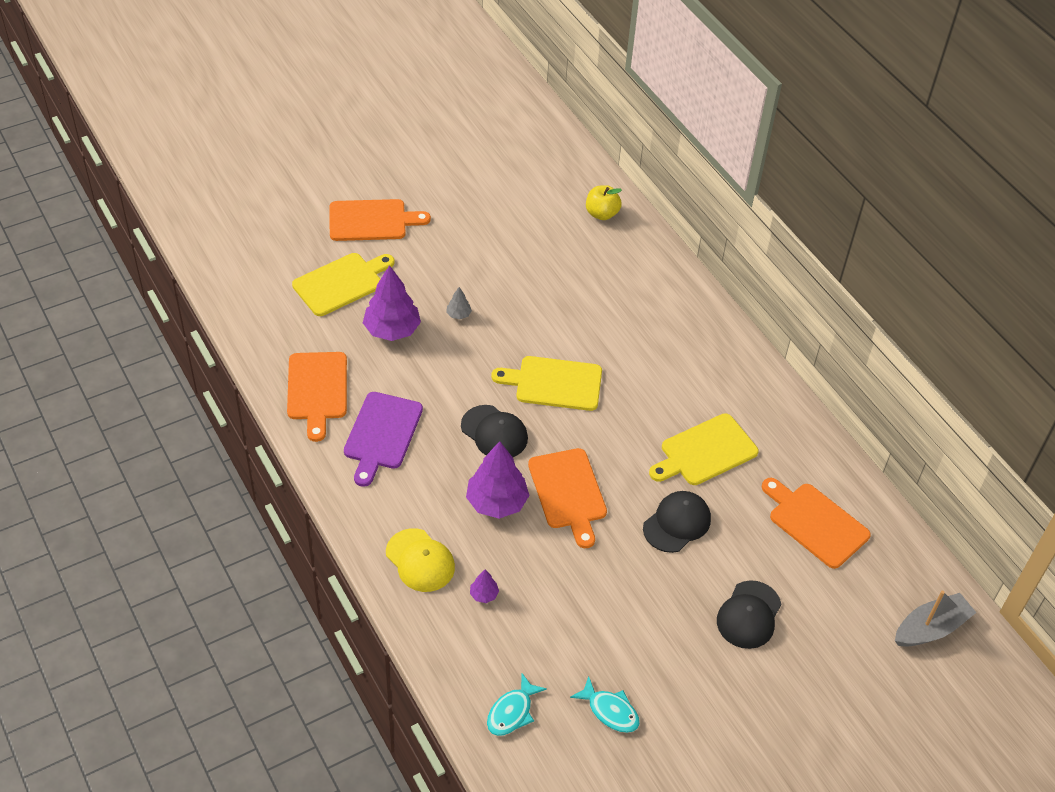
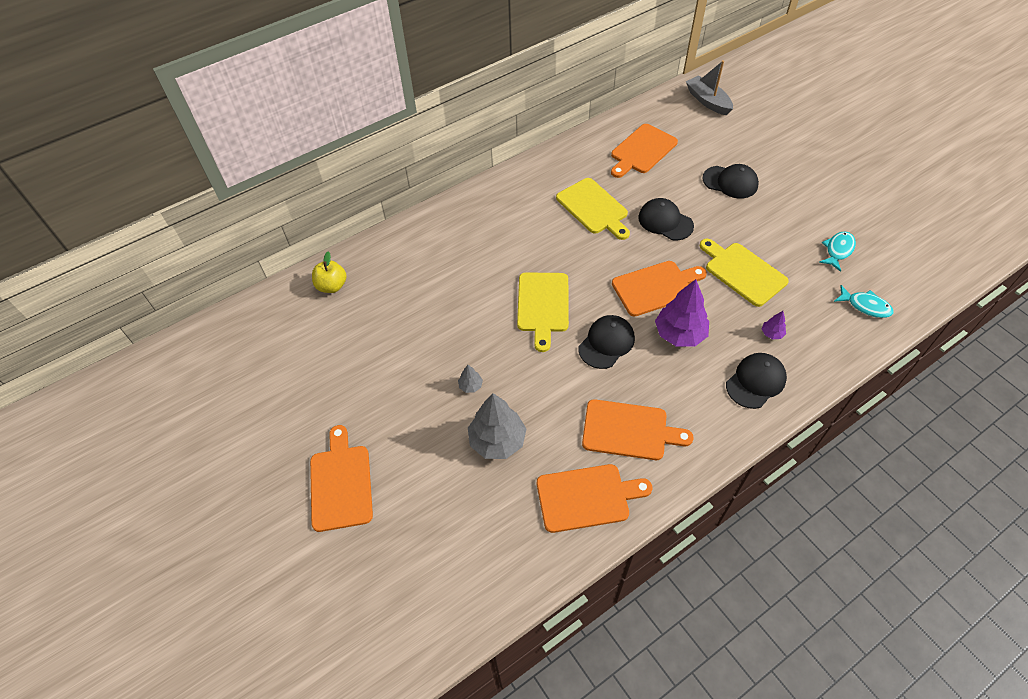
camera: 90 degrees left, 5 degrees up
yellow cutting board [292,253,394,316] -> yellow cutting board moved to [700,239,789,307]
purple cutting board [344,392,423,487] -> orange cutting board [582,399,694,460]
purple tree [363,265,421,341] -> grey tree [468,393,526,459]
yellow cap [386,528,455,592] -> black cap [726,353,787,409]

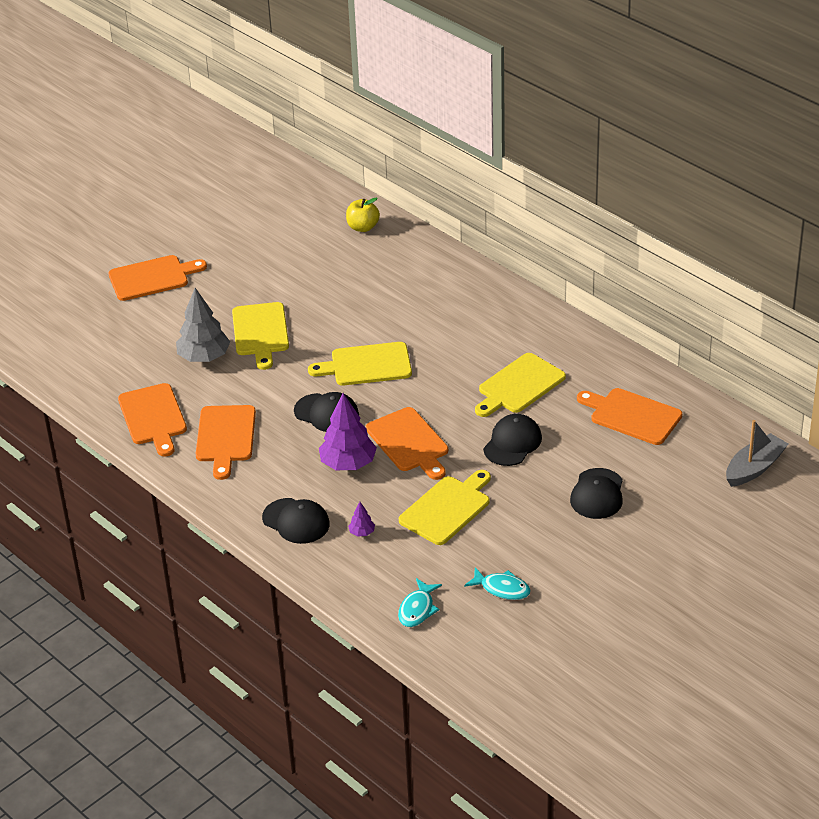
camera: 80 degrees right, 15 degrees down
grey tree [458,365,483,393] -> yellow cutting board [232,302,289,370]

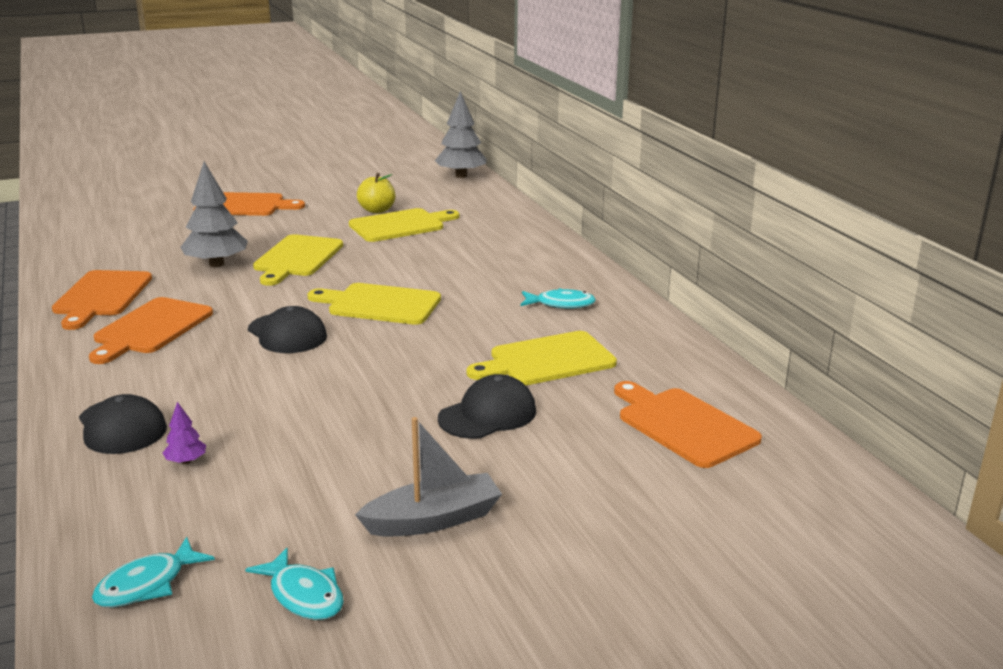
camera: 20 degrees right, 15 degrees down
purple tree [319,393,377,470] -> none
yellow apple [346,198,380,232] -> yellow apple moved to [357,173,395,213]
orange cutting board [366,407,448,480] -> none
yellow cutting board [399,470,491,545] -> yellow cutting board moved to [349,208,460,242]
black cap [570,468,623,519] -> none
grey boat [726,420,788,487] -> grey boat moved to [355,417,502,536]
none -> grey tree [435,91,486,178]
none -> turquoise fish [520,288,596,309]

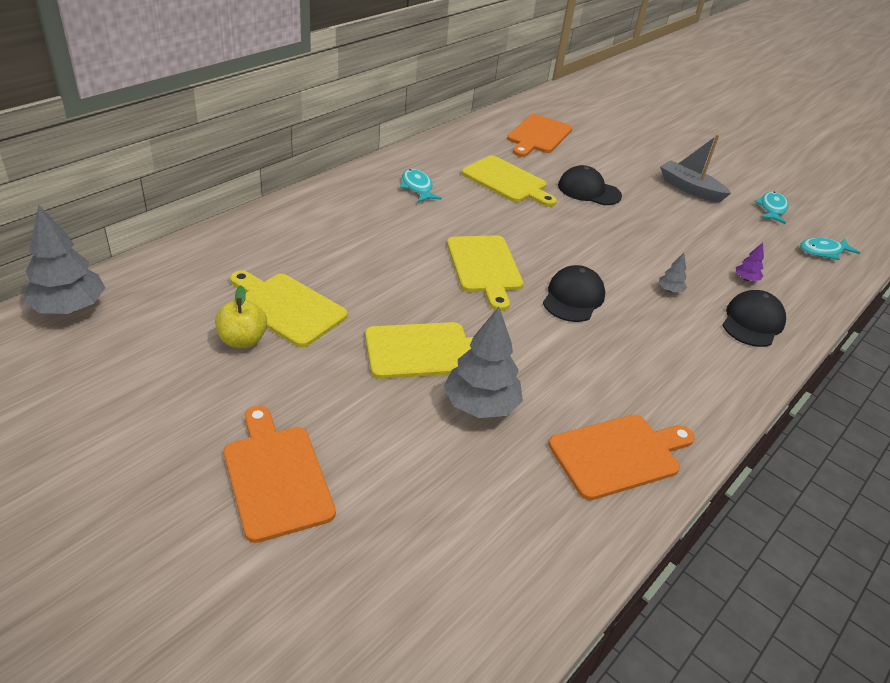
camera: 120 degrees left, 15 degrees up
orange cutting board [89,297,213,364] -> none
turquoise fish [92,537,215,608] -> turquoise fish turned 150 degrees clockwise [800,238,860,260]
none -> grey tree [659,253,687,292]

